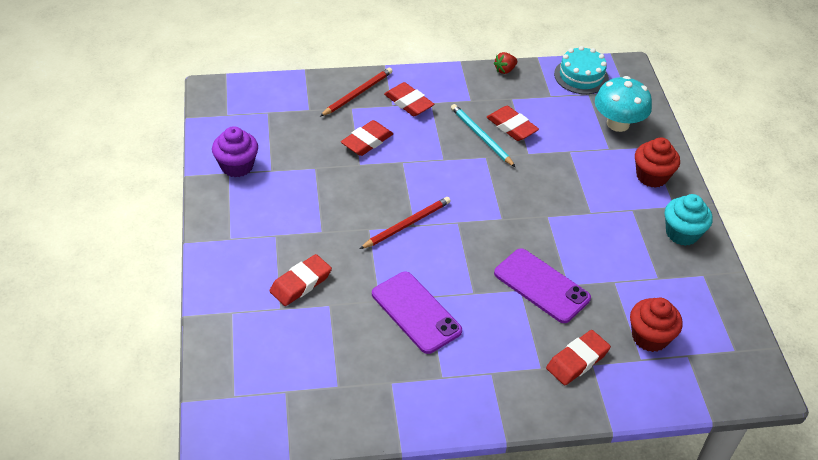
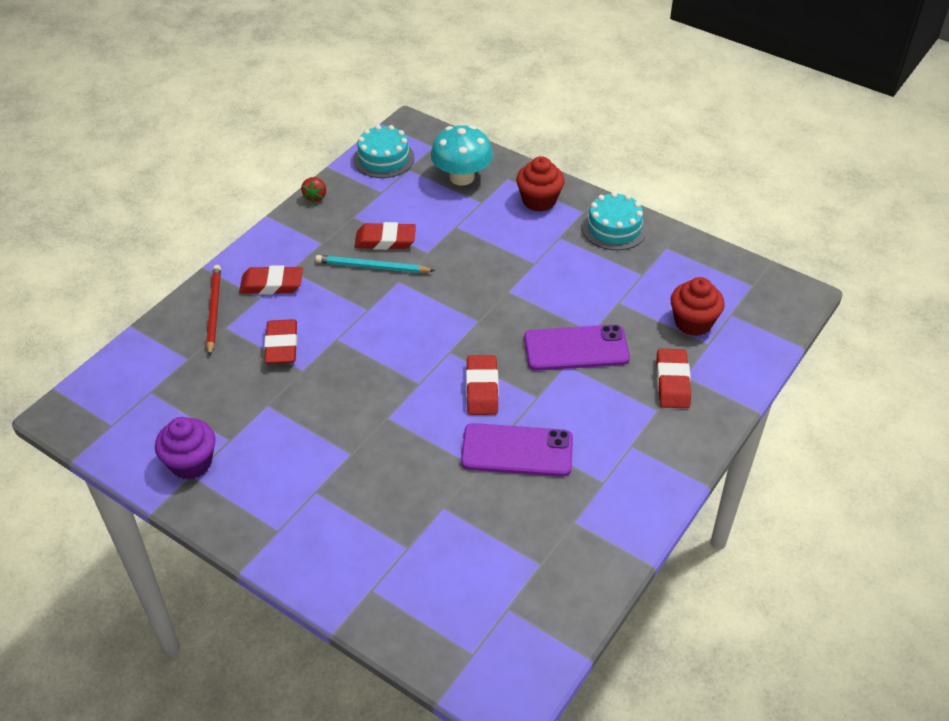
camera: 45 degrees left, 0 degrees up
red eraser [269,254,332,306] -> red eraser moved to [466,355,499,415]
red pencil [360,197,451,249] -> none
turquoise cupcake [665,194,713,246] -> turquoise cake [582,192,647,250]

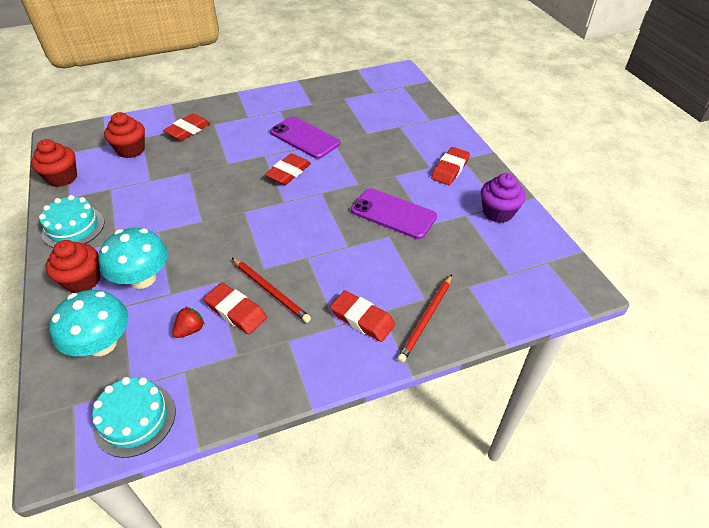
camera: 145 degrees left, 0 degrees up
red eraser [264,319,298,364] -> red eraser moved to [431,147,470,185]
red strawberry [301,177,326,203] -> red strawberry moved to [172,307,205,338]
turquoise pencil [315,255,435,273] -> red pencil [232,258,311,323]
purple phone [524,325,630,371] -> purple phone moved to [351,188,437,239]
none -> red cupcake [31,139,77,187]
none -> turquoise mushroom [98,228,168,289]

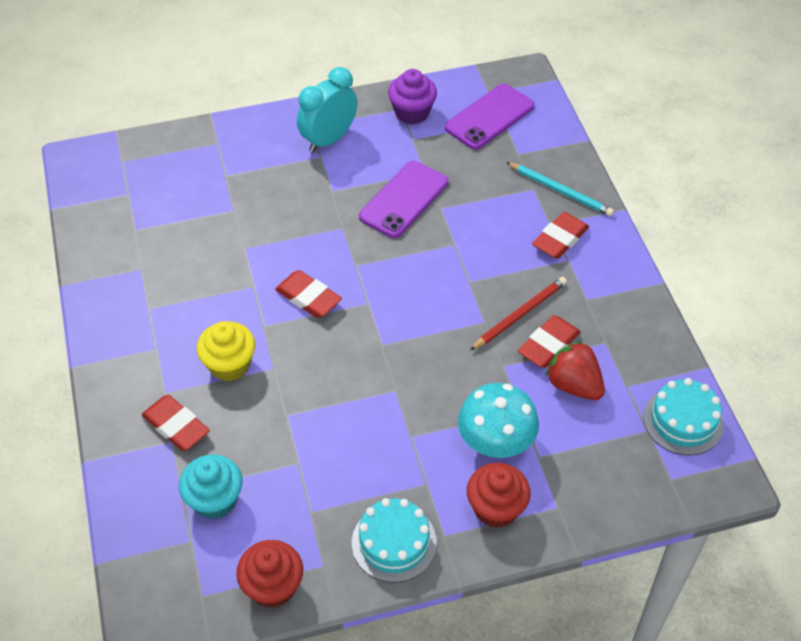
camera: 85 degrees left, 5 degrees up
turquoise mushroom [49,290,128,356] -> none
red cupcake [104,112,145,158] -> turquoise cupcake [179,454,243,519]
red strawberry [172,307,205,338] -> red strawberry [545,341,605,400], size x1.71
purple phone [270,117,340,159] -> purple phone moved to [445,84,535,150]
red pencil [397,275,452,363] -> turquoise pencil [506,162,614,216]
red eraser [431,147,470,185] -> turquoise clock [297,67,358,153]
none -> yellow cupcake [197,321,255,381]

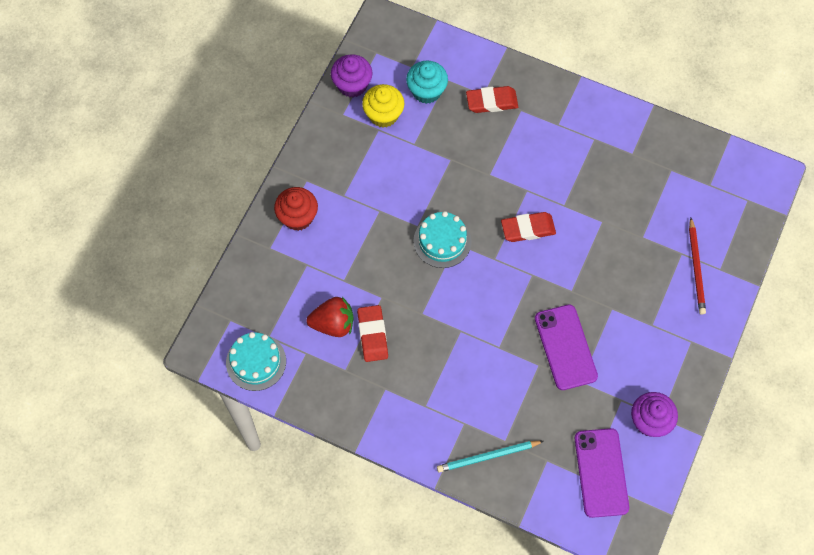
camera: 130 degrees right, 15 degrees up
yellow cupcake [197,321,255,381] -> yellow cupcake moved to [362,84,404,128]
red cupcake [236,540,303,608] -> purple cupcake [331,54,372,98]
turquoise clock [297,67,358,153] -> none
turquoise cake [352,498,437,583] -> turquoise cake moved to [413,211,471,268]
turquoise mushroom [458,383,539,458] -> none
red pencil [470,277,567,350] -> red pencil moved to [689,218,706,315]
red eraser [532,212,589,259] -> none

